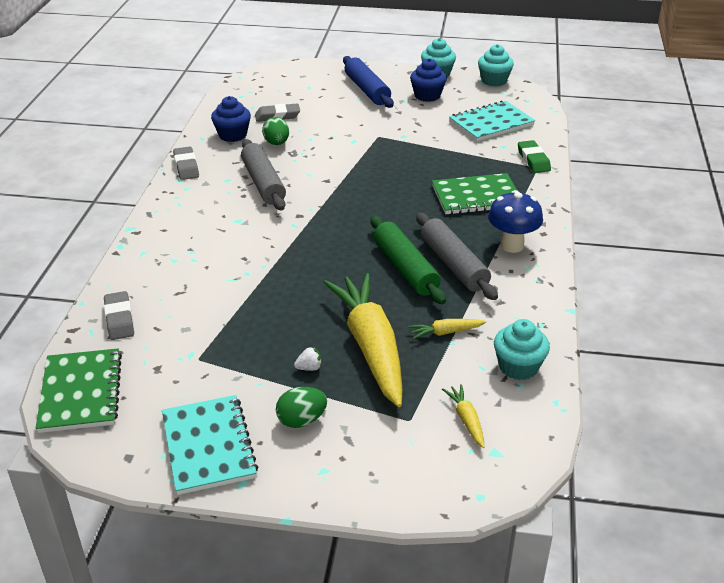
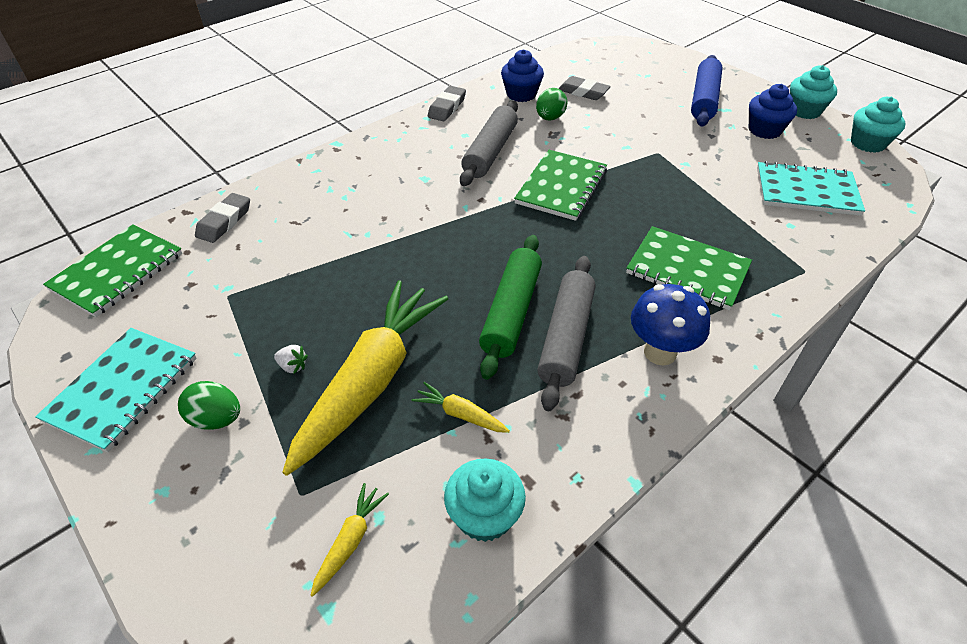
camera: 40 degrees right, 10 degrees up
green eraser [518,140,551,173] -> none
none -> green notebook [514,150,607,221]

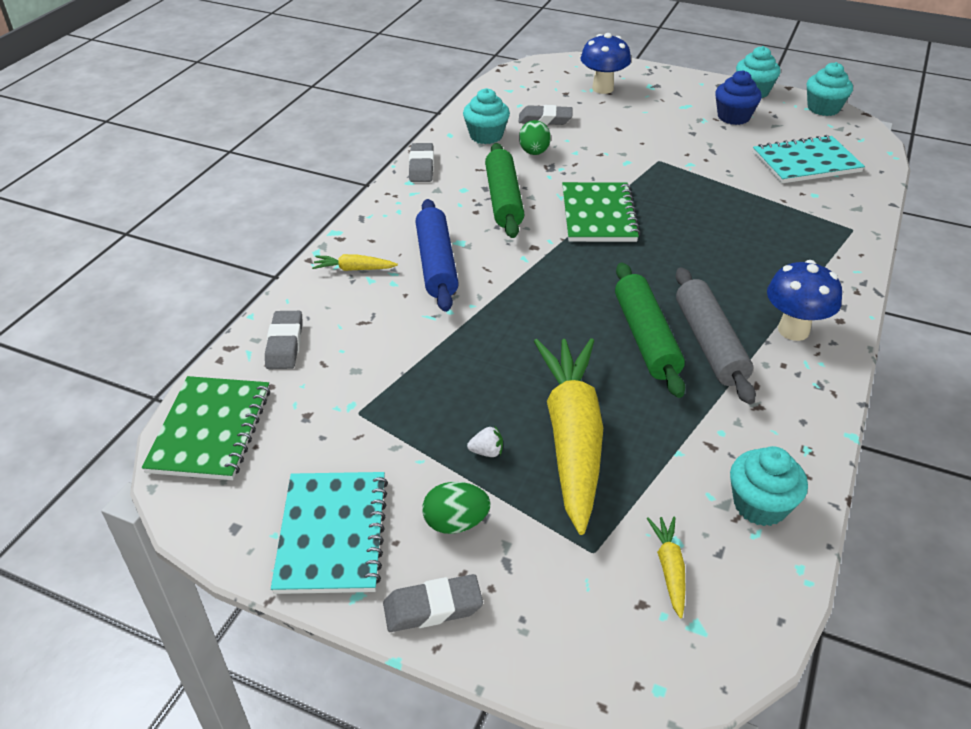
camera: 25 degrees left, 5 degrees down
yellow carrot [412,382,510,433] -> yellow carrot moved to [312,254,398,271]
grey rolling pin [460,101,518,186] -> green rolling pin [485,143,525,238]
blue cupcake [501,49,544,102] -> turquoise cupcake [463,88,510,144]
green notebook [626,226,752,310] -> none
blue rolling pin [691,55,722,127] -> blue rolling pin moved to [416,199,459,312]
none -> grey eraser [383,574,483,632]
none -> blue mushroom [581,33,631,94]

